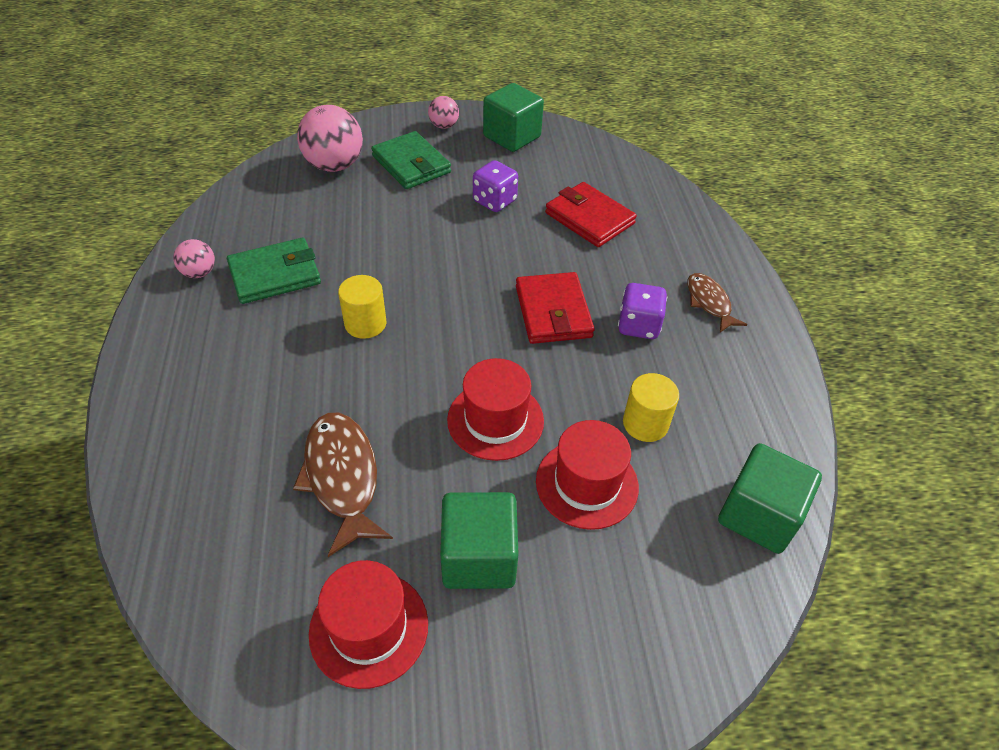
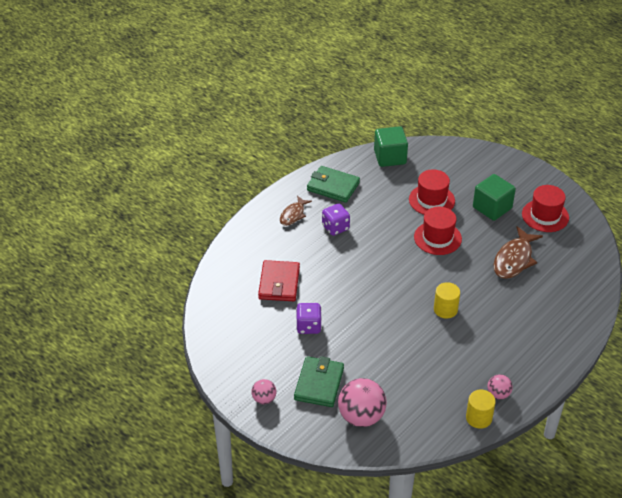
camera: 130 degrees left, 5 degrees down
green wallet [227,238,321,304] -> green wallet moved to [307,166,360,203]
green cube [483,83,544,152] -> none
red wallet [516,272,595,344] -> none
yellow cylinder [623,373,679,442] -> yellow cylinder moved to [466,389,496,429]

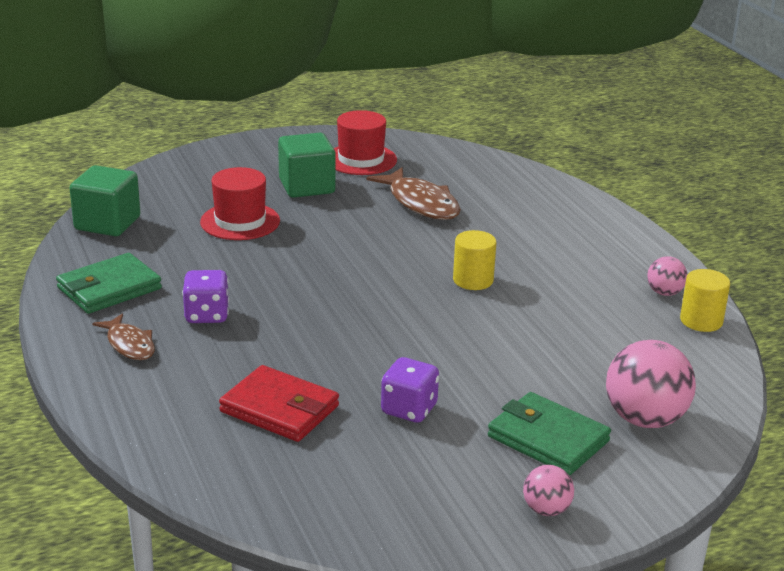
camera: 65 degrees left, 15 degrees down
red hat [414,207,462,255] -> none

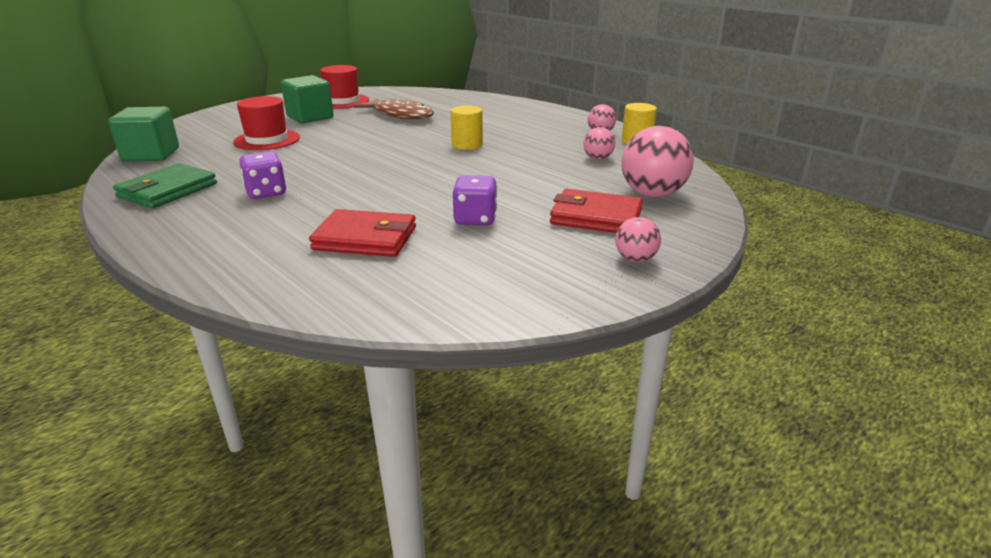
camera: 20 degrees left, 0 degrees up
brown fish [92,314,155,360] -> none
green wallet [488,392,611,475] -> red wallet [550,189,643,233]
none -> pink ball [583,127,615,160]

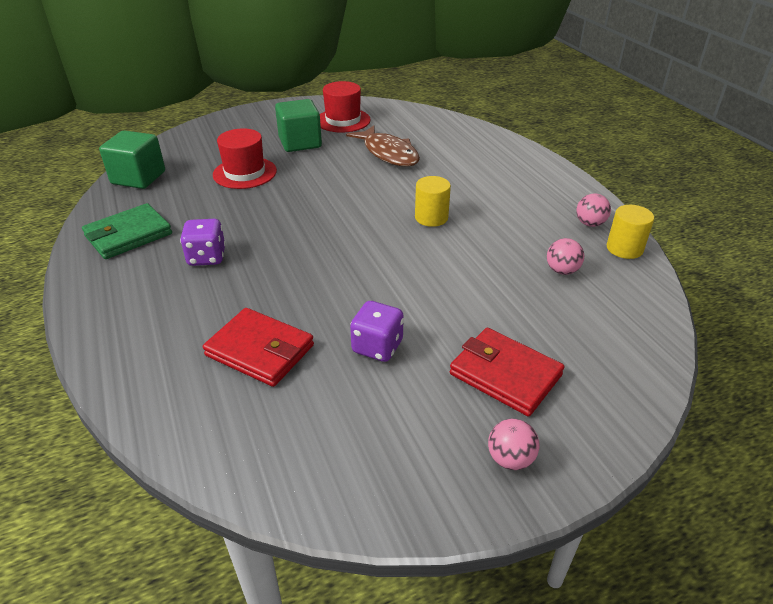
camera: 20 degrees right, 10 degrees up
pink ball [621,126,694,197] -> none

